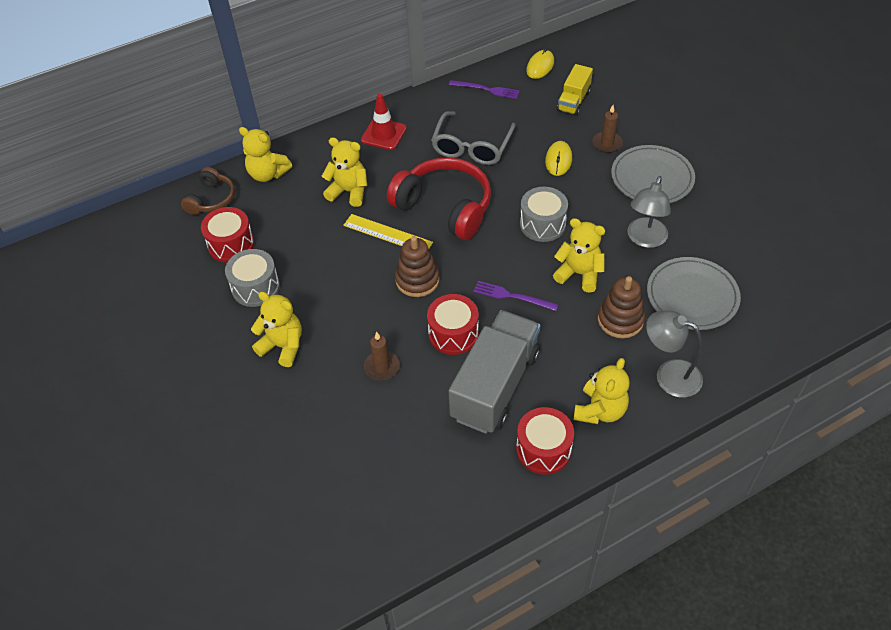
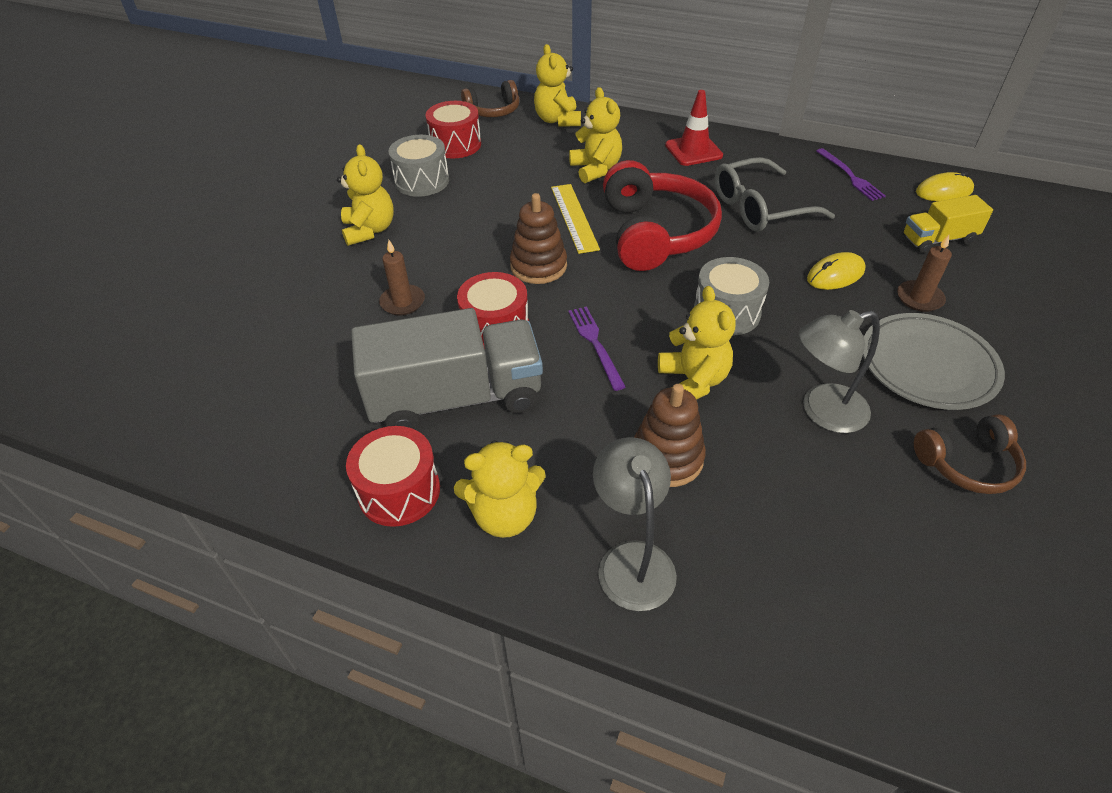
camera: 50 degrees right, 5 degrees down
grey plate [647,257,741,330] -> none
none -> brown headphones [914,414,1026,494]

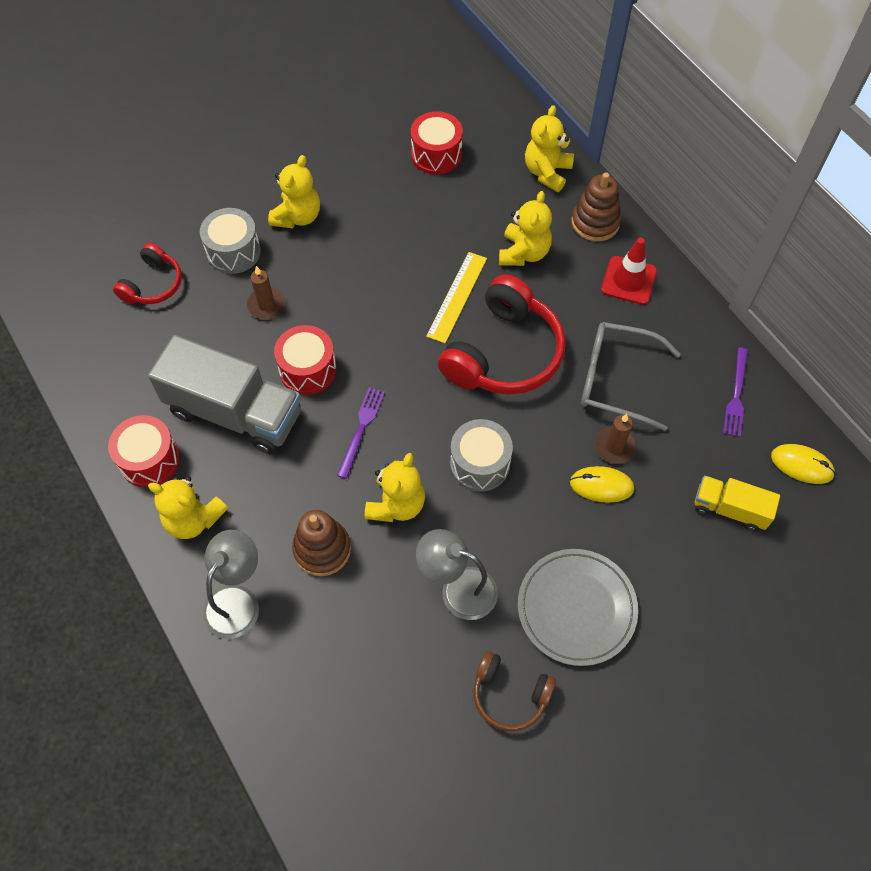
camera: 35 degrees right, 15 degrees up
grey drum [389,135,449,197] -> grey drum moved to [200,208,261,274]
brown headphones [461,80,520,117] -> none
brown stacking toy [510,193,567,284] -> brown stacking toy moved to [572,172,621,242]
brown candle [897,235,952,312] -> brown candle moved to [594,414,636,464]
none -> red headphones [113,243,182,304]

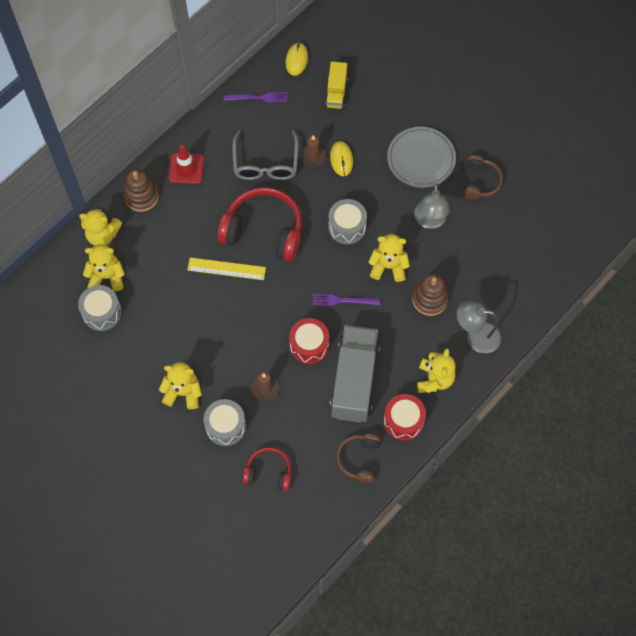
camera: 105 degrees left, 5 degrees up
red drum [411,111,463,175] -> grey drum [78,285,122,331]
yellow teddy bear [499,191,552,266] -> yellow teddy bear moved to [83,244,125,291]
none -> brown headphones [336,434,380,483]

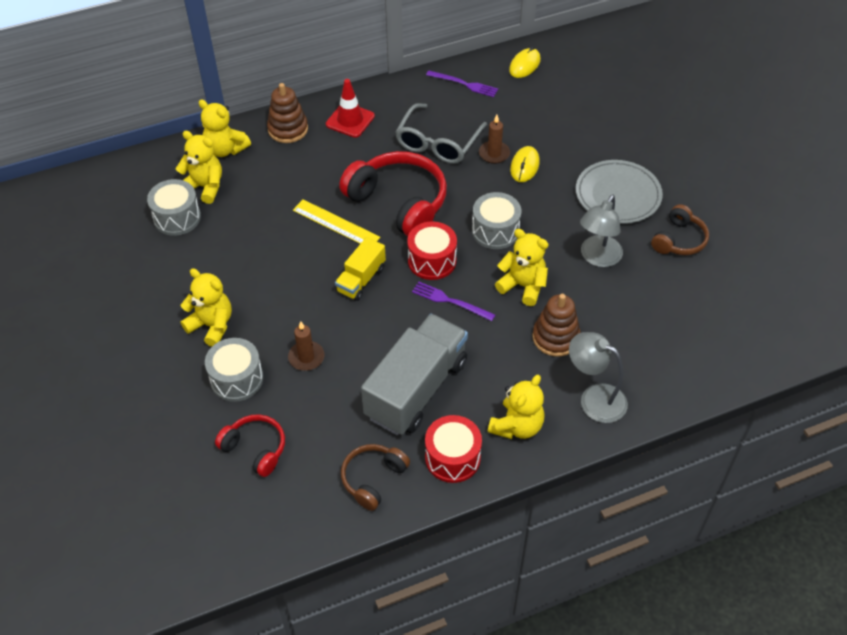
camera: 25 degrees right, 15 degrees down
red drum [289,318,329,364] -> red drum moved to [407,221,457,280]
yellow truck [325,62,348,109] -> yellow truck moved to [335,237,386,301]

